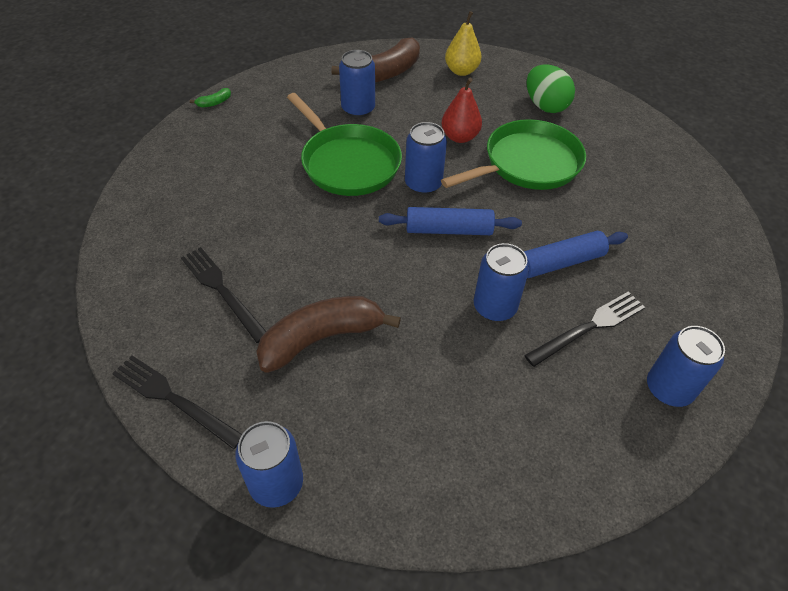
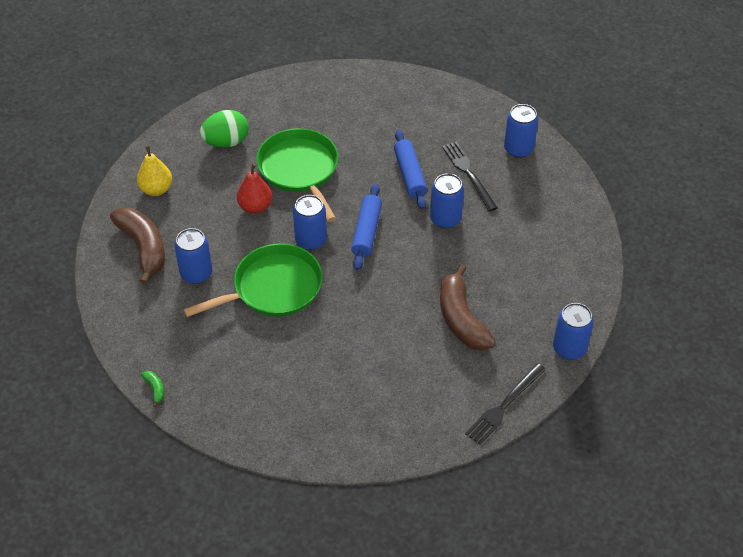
camera: 80 degrees left, 0 degrees up
black fork [181,247,267,343] -> none

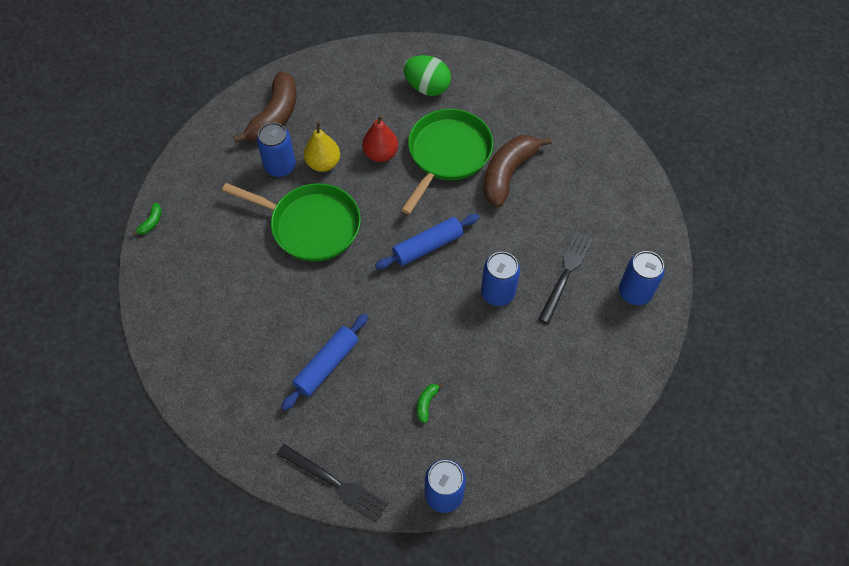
camera: 50 degrees right, 10 degrees up
yellow pear [137,145,172,196] -> yellow pear moved to [304,122,340,172]
blue can [293,195,327,250] -> none
blue rolling pin [394,130,427,210] -> blue rolling pin moved to [281,314,368,411]
brown banana [440,264,496,351] -> brown banana moved to [484,135,551,207]
black fork [465,363,546,445] -> black fork turned 150 degrees counterclockwise [277,444,388,522]
none -> green banana [417,383,444,423]

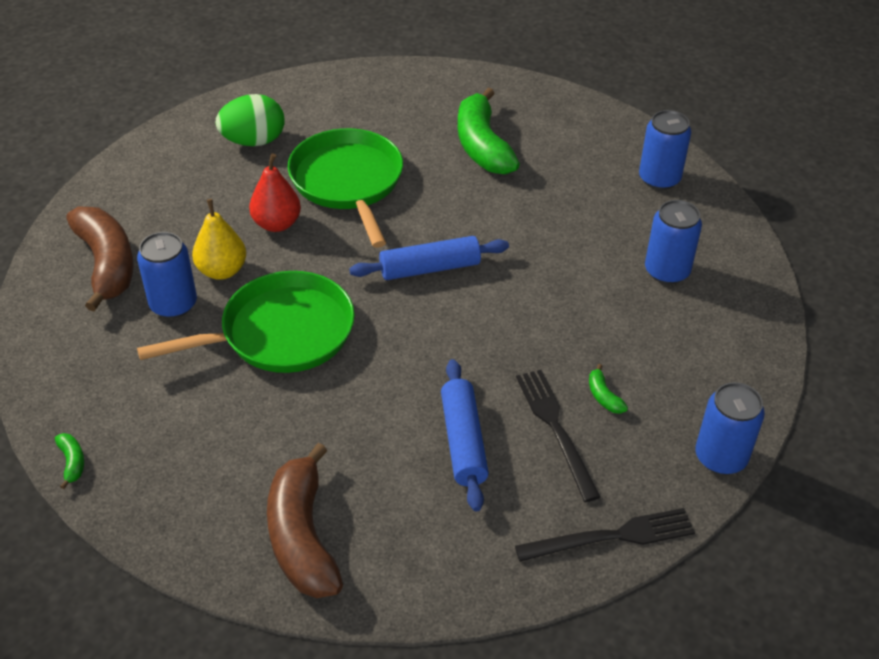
camera: 45 degrees left, 15 degrees down
blue rolling pin [375,214,479,269] -> blue rolling pin turned 60 degrees clockwise [349,236,509,280]
blue can [481,252,520,306] -> blue can moved to [645,200,702,284]
brown banana [484,135,551,207] -> brown banana moved to [267,443,343,598]
black fork [538,233,592,324] -> black fork moved to [516,370,601,502]
none -> green banana [458,88,520,175]

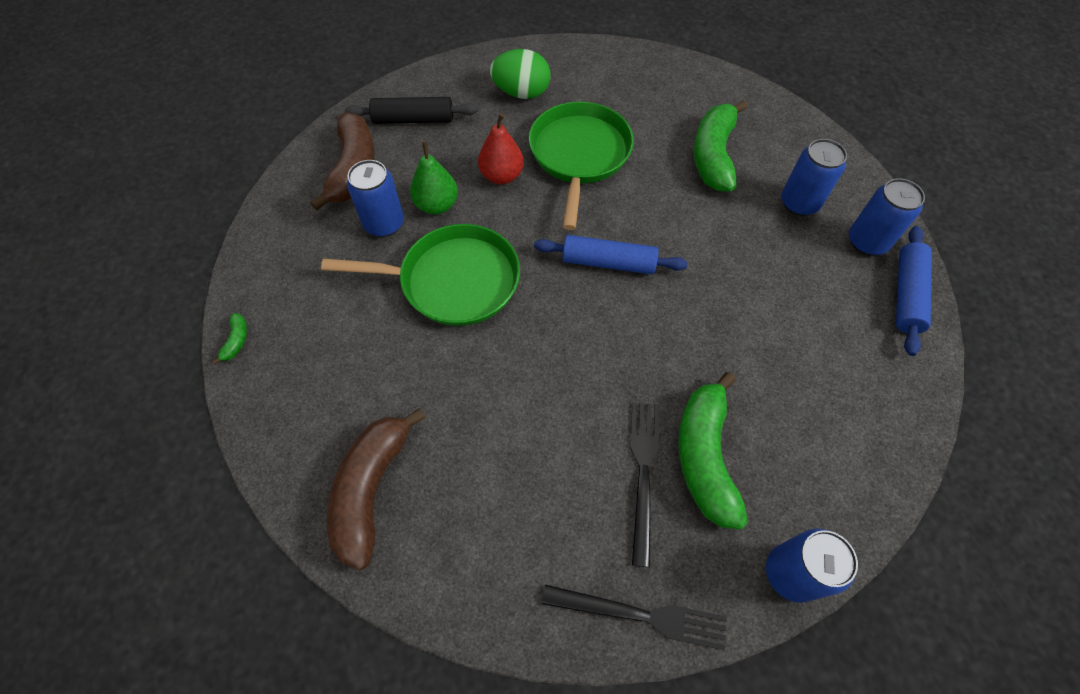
camera: 25 degrees right, 15 degrees up
yellow pear [192,199,246,280] -> green pear [410,142,458,215]
blue rolling pin [441,359,489,511] -> blue rolling pin moved to [896,226,932,356]
green banana [589,364,628,414] -> green banana [678,372,748,530], size x2.50
blue can [645,200,702,284] -> blue can moved to [781,139,847,216]
none -> black rolling pin [345,97,478,124]

